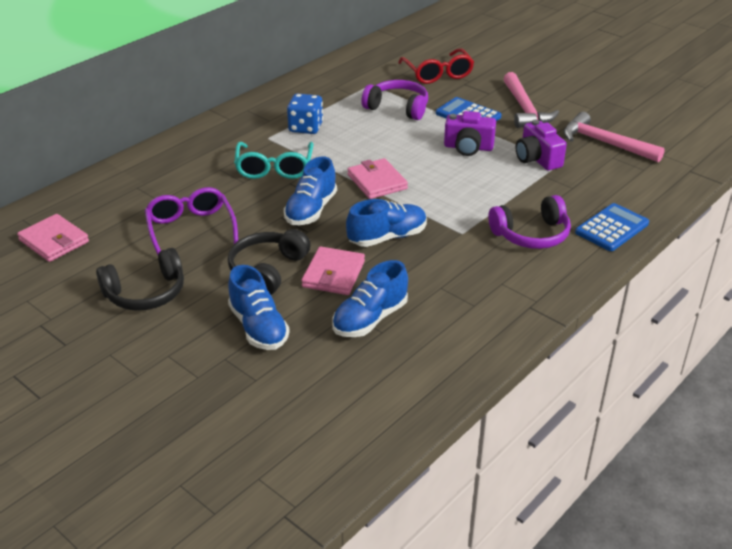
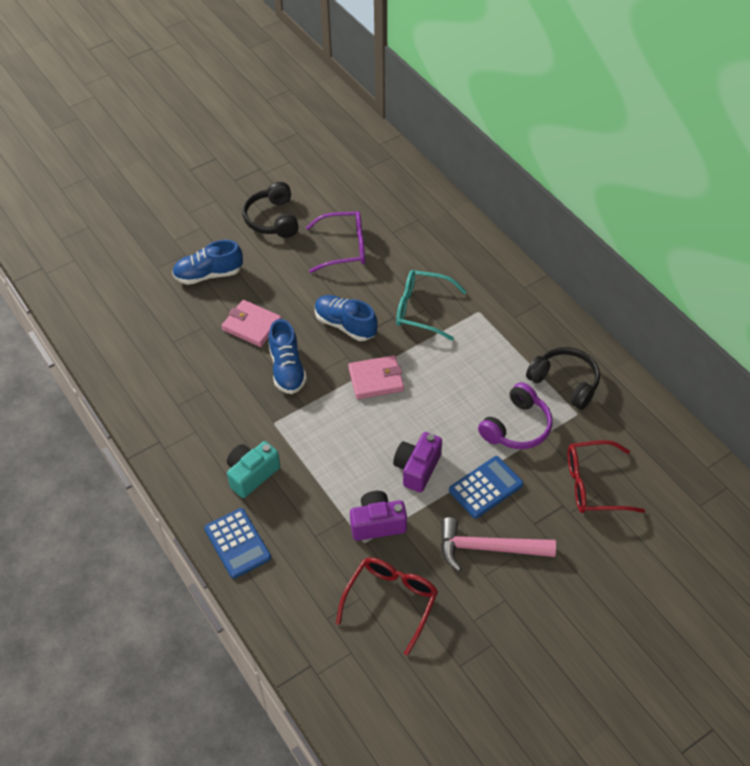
camera: 105 degrees right, 15 degrees up
pink wallet [17,214,89,262] -> none
black headphones [228,229,311,295] -> black headphones moved to [526,347,600,410]
blue dice [287,93,323,134] -> none
blue shoe [332,260,408,337] -> none
purple headphones [488,195,571,249] -> turquoise camera [227,441,280,498]
pink hammer [564,112,665,162] -> red glasses [336,557,438,656]

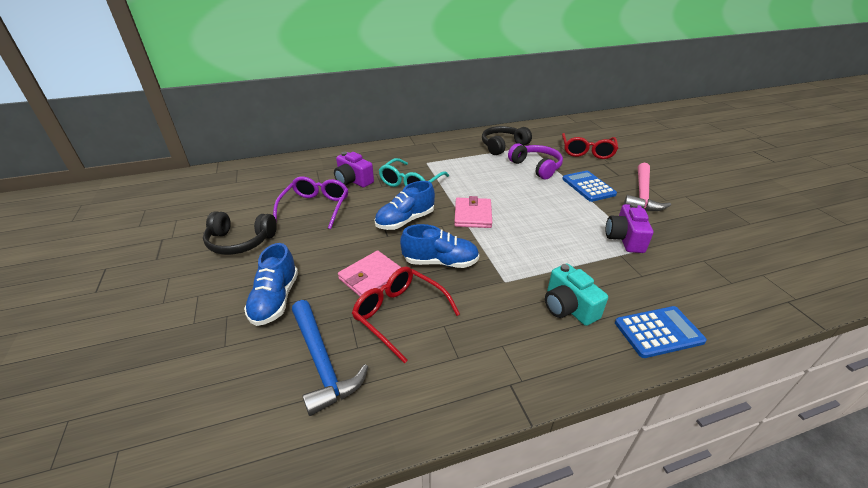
camera: 75 degrees left, 15 degrees down
red glasses [336,557,438,656] -> red glasses moved to [352,266,460,364]
purple camera [393,432,442,493] -> purple camera moved to [334,152,374,188]
none -> blue hammer [292,300,368,416]

